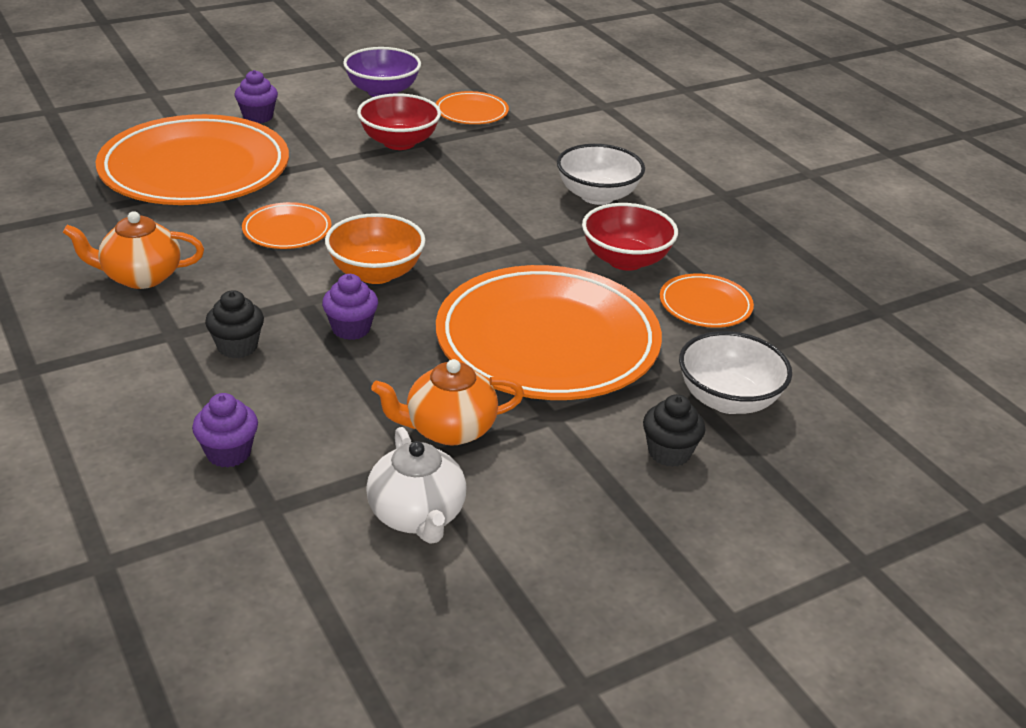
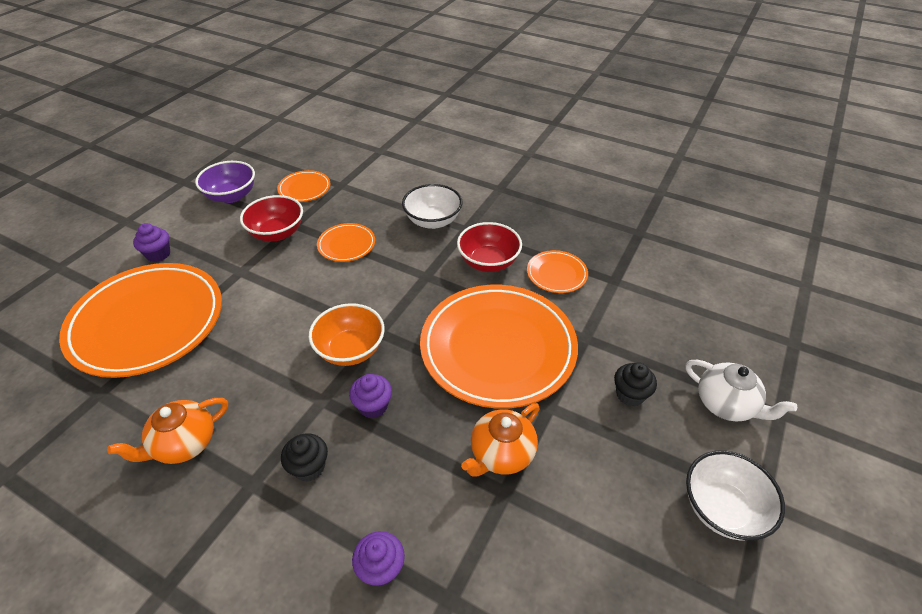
camera: 30 degrees left, 10 degrees up
orange plate [242,202,332,249] -> orange plate moved to [317,223,375,262]
white teapot [366,427,467,544] -> white teapot moved to [685,360,797,421]
white bowl [679,331,792,414] -> white bowl moved to [686,450,785,540]

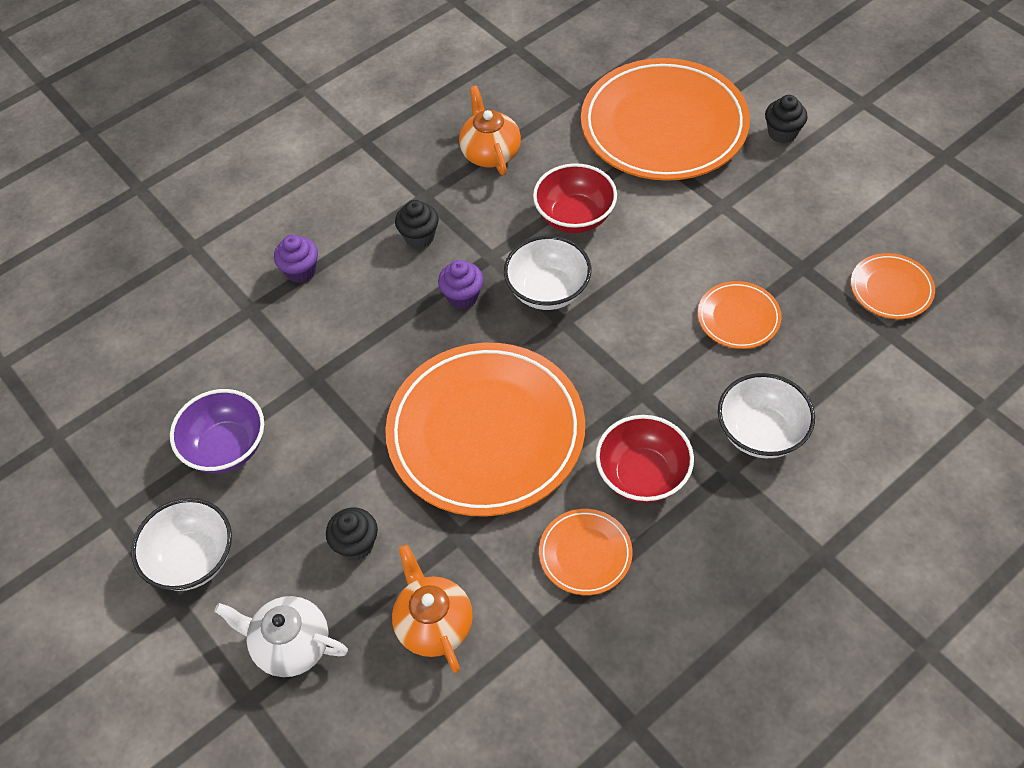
camera: 115 degrees right, 10 degrees up
purple cupcake [133,223,170,262] -> black cupcake [765,95,808,143]
purple bowl [195,161,255,203] -> purple bowl moved to [170,389,264,473]
red bowl [240,195,303,241] -> red bowl moved to [533,163,617,233]
orange bowl [309,303,385,366] -> white bowl [504,236,591,310]
orange teapot [461,403,540,477] -> orange teapot moved to [392,545,473,673]
white teapot [685,360,797,421] -> white teapot turned 45 degrees clockwise [214,596,348,677]

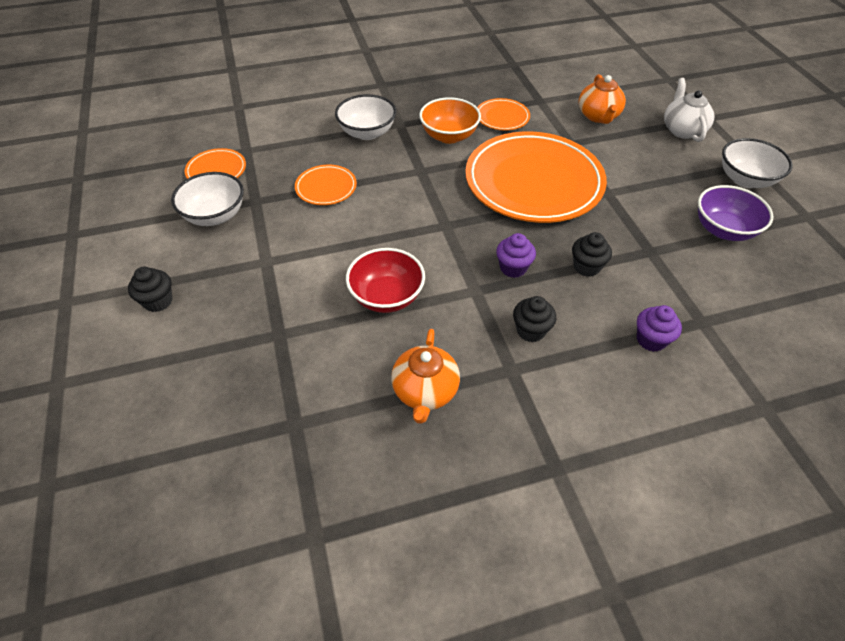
camera: 160 degrees left, 5 degrees down
white teapot [214,596,348,677] -> white teapot turned 135 degrees counterclockwise [664,78,714,142]
black cupcake [326,507,378,560] -> black cupcake moved to [572,232,612,277]
white bowl [504,236,591,310] -> white bowl moved to [171,172,244,226]
orange plate [581,58,750,181] -> none
red bowl [596,415,694,503] -> orange bowl [419,97,481,144]

